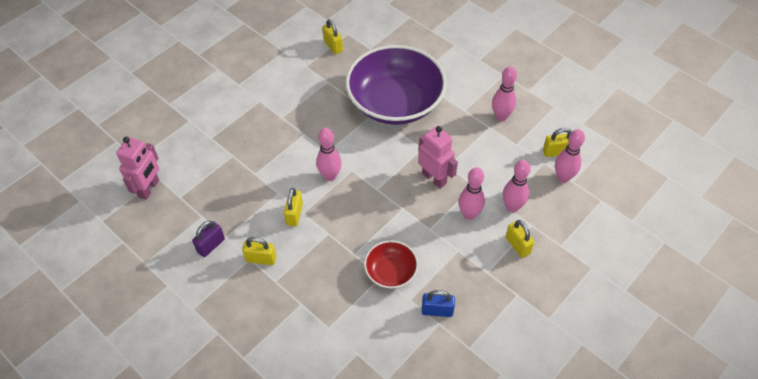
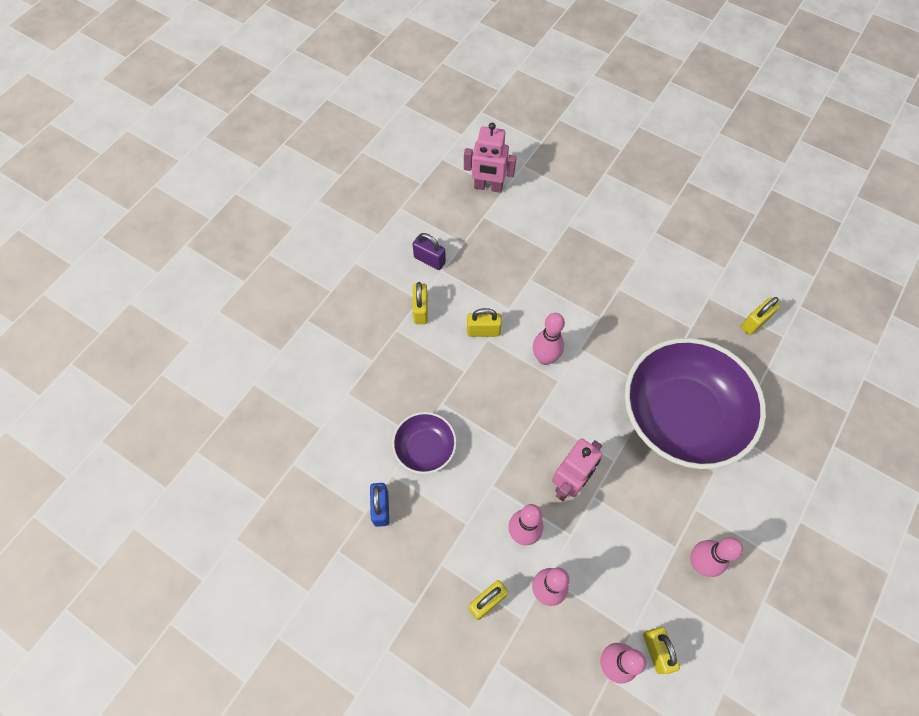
camera: 80 degrees right, 10 degrees up
red bowl [364,240,418,289] -> purple bowl [392,412,457,474]

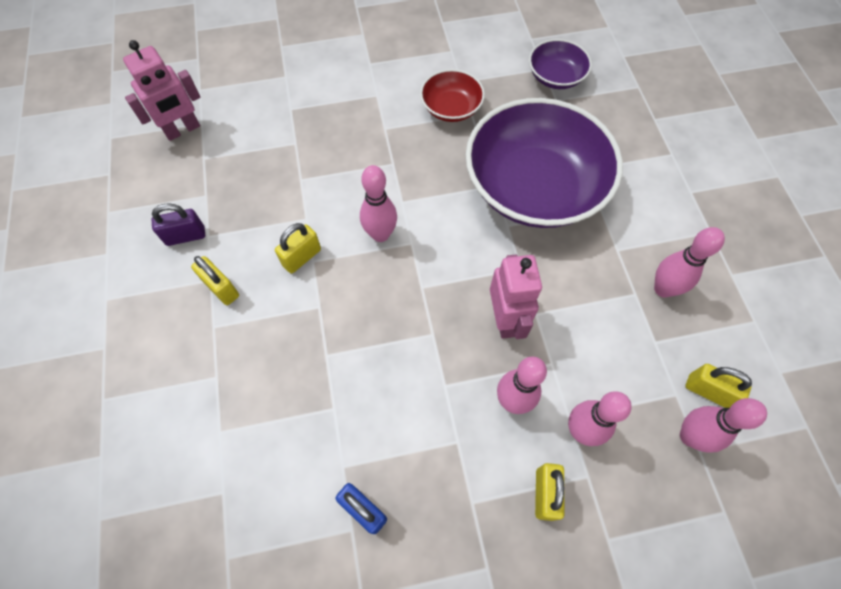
camera: 45 degrees left, 0 degrees up
purple bowl [392,412,457,474] -> purple bowl moved to [529,39,592,89]
yellow padlock [741,297,780,335] -> none
none -> red bowl [420,69,485,122]

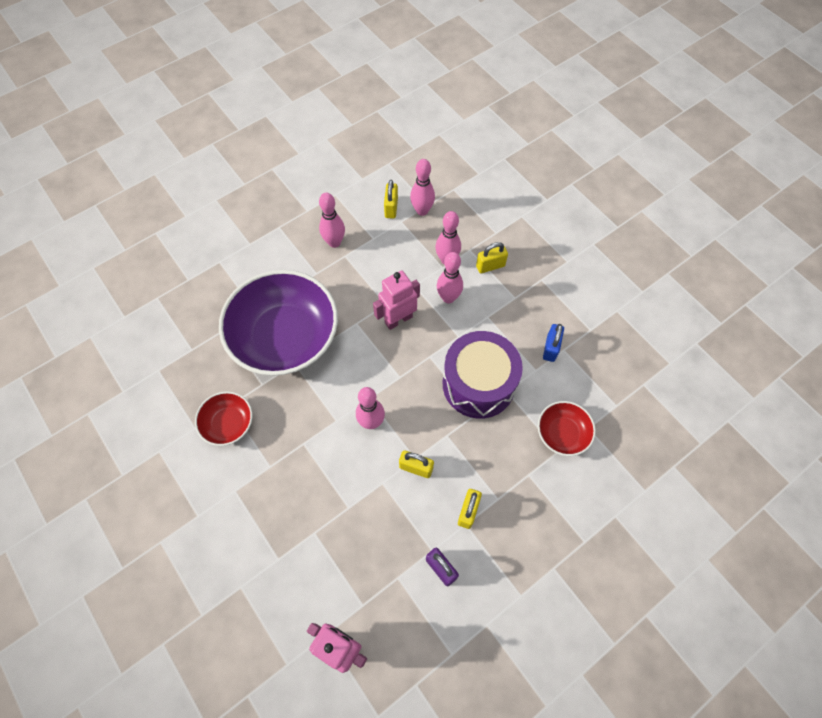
camera: 115 degrees left, 0 degrees up
purple bowl [529,39,592,89] -> none
none -> purple drum [443,331,523,419]
none -> red bowl [538,401,596,456]

